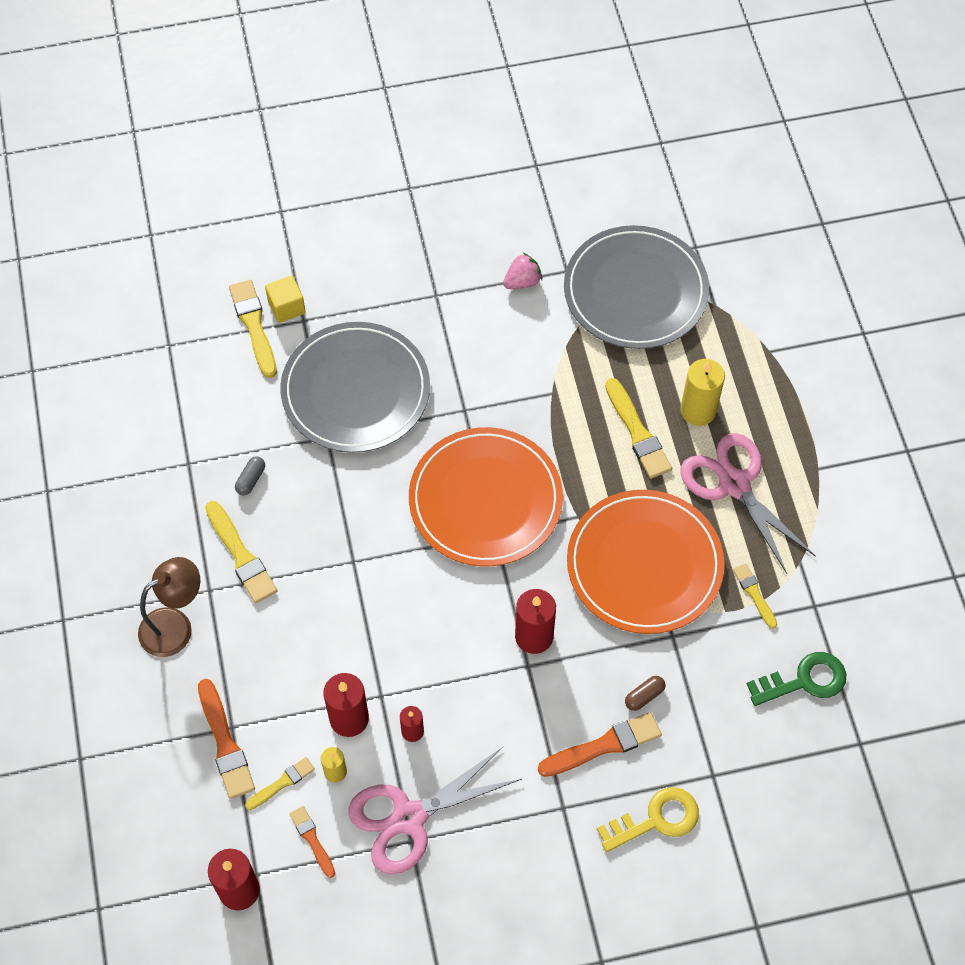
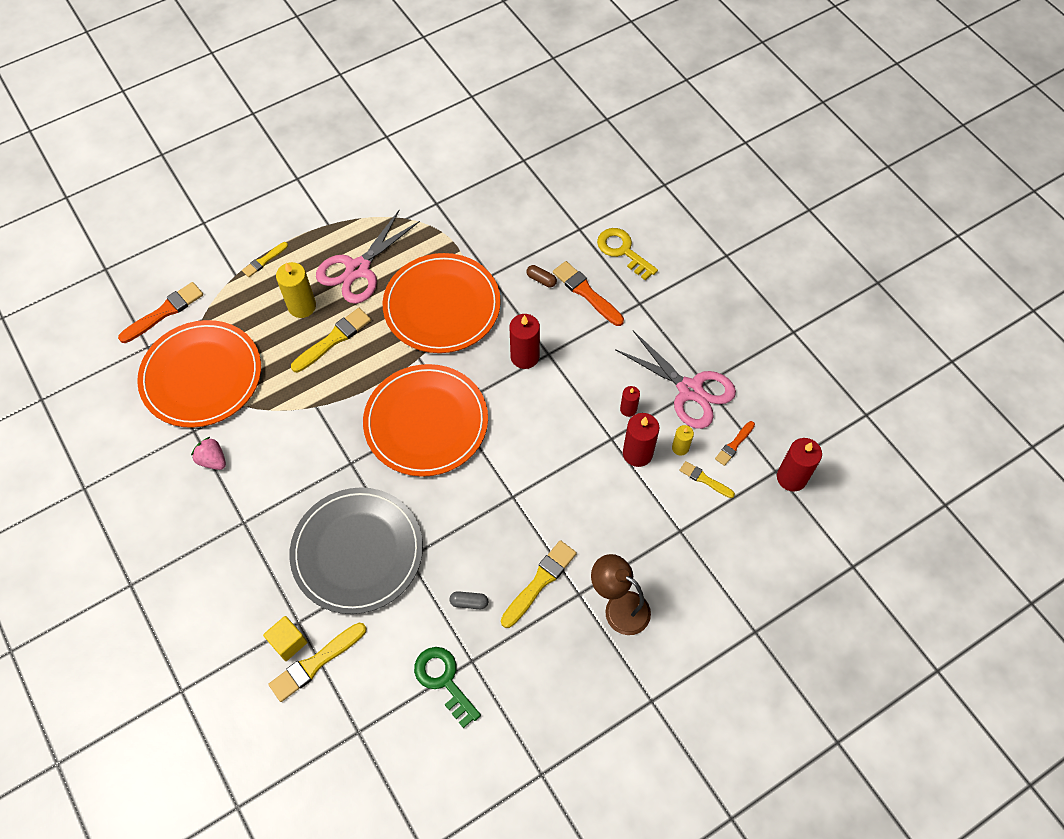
camera: 110 degrees left, 0 degrees up
orange brush [198,679,255,799] -> orange brush moved to [118,282,203,343]
grey plate [564,225,709,349] -> orange plate [137,320,261,428]
yellow brush [733,563,777,629] -> yellow brush moved to [242,242,288,277]
green key [747,652,846,706] -> green key moved to [414,647,481,728]

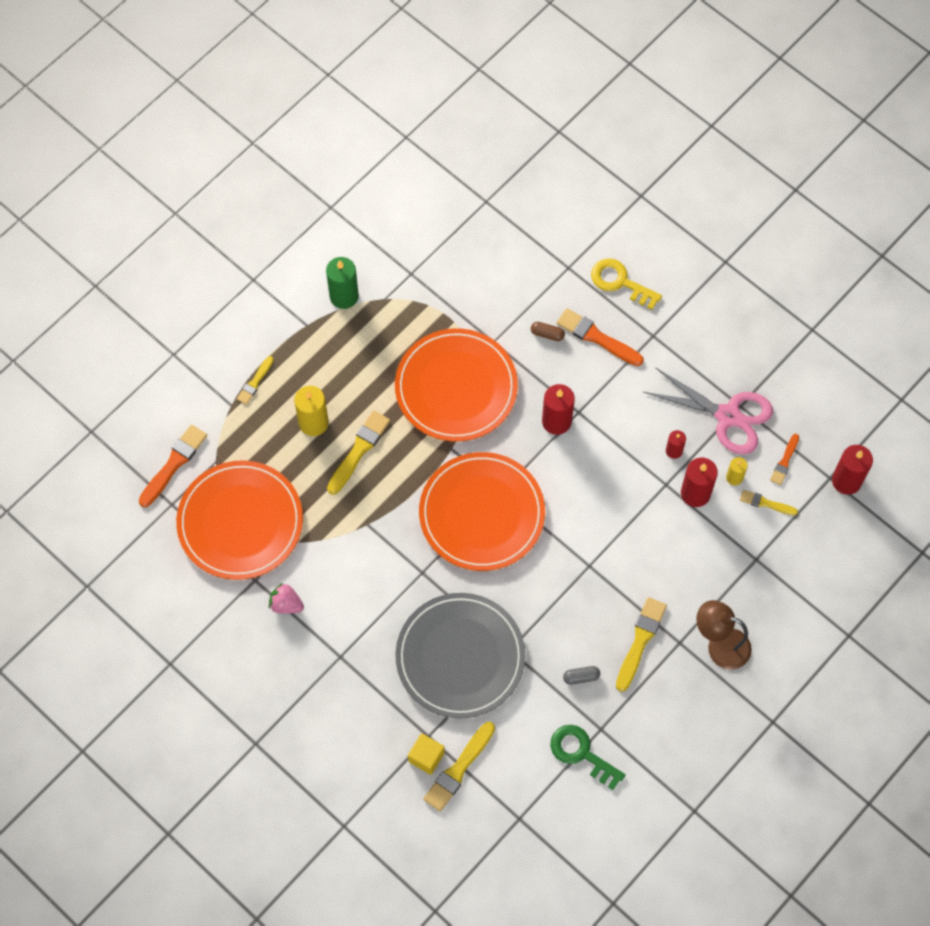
camera: 15 degrees left, 5 degrees up
pink scissors [316,210,420,304] -> none
none -> green candle [326,257,359,309]

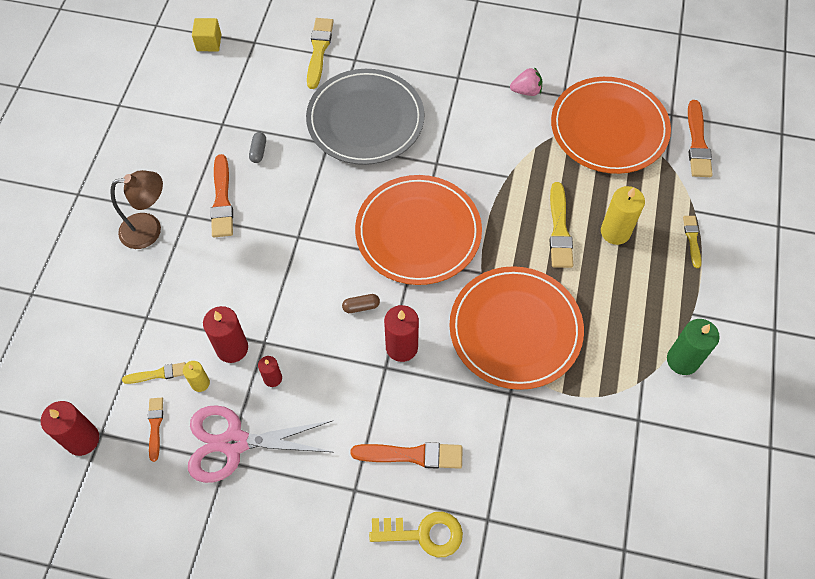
camera: 150 degrees right, 5 degrees down
yellow cube [408,734,445,775] -> yellow cube moved to [192,18,222,51]
brown capsule [531,322,565,341] -> brown capsule moved to [342,294,380,313]
green key [550,725,625,790] -> none
grey capsule [563,666,600,685] -> grey capsule turned 45 degrees counterclockwise [249,132,266,163]
yellow brush [616,597,667,692] -> orange brush [210,154,233,237]

